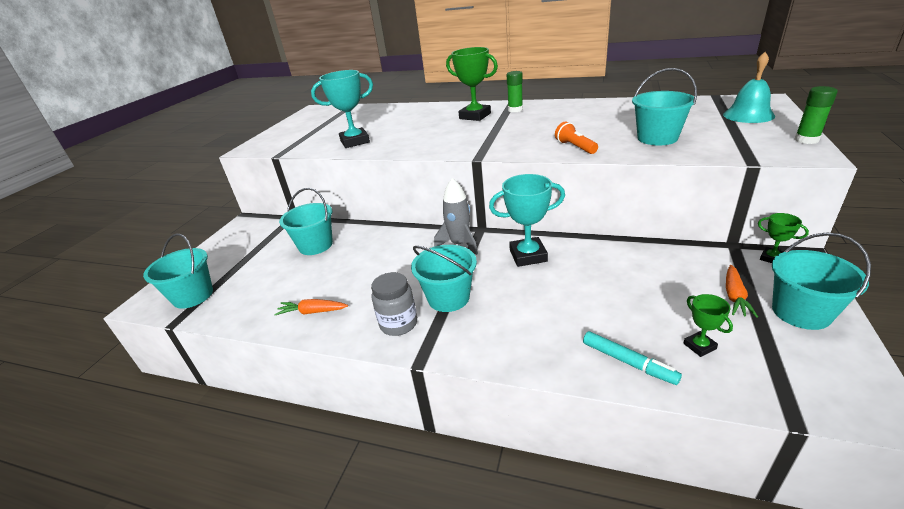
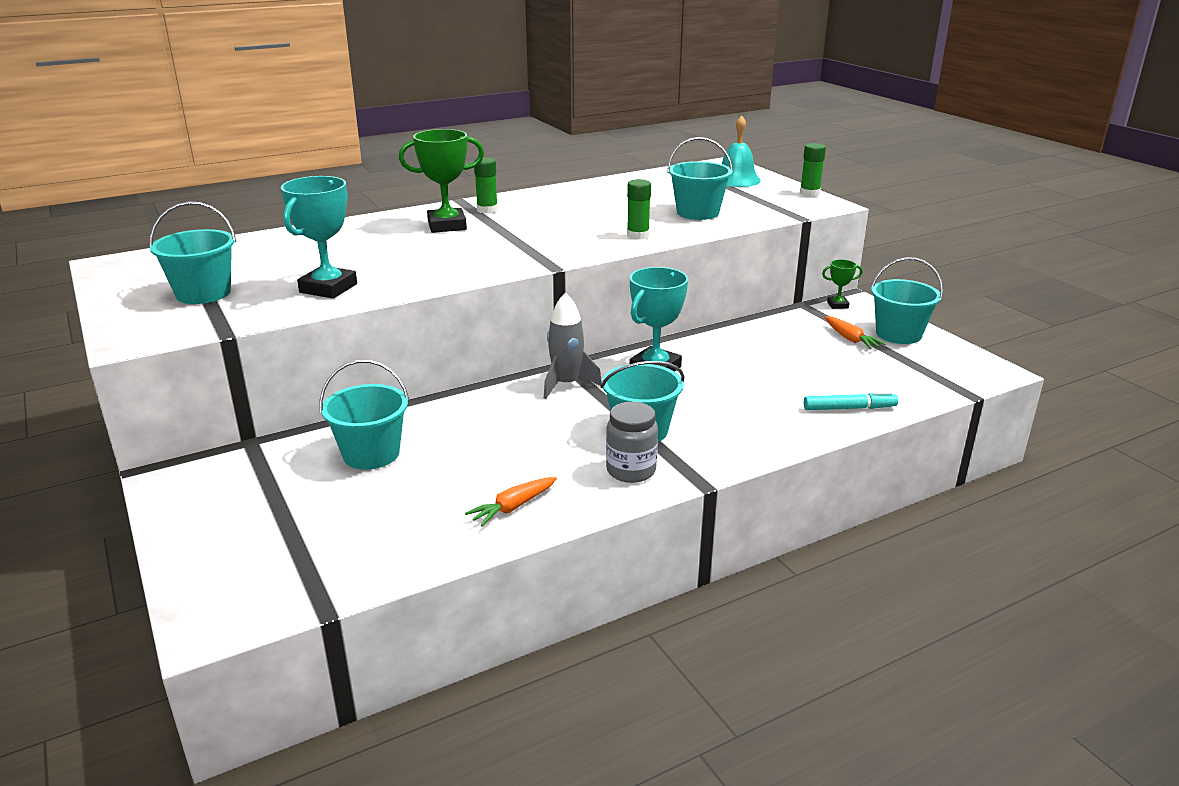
camera: 50 degrees left, 5 degrees down
turquoise bucket [143,233,213,309] -> turquoise bucket moved to [149,201,236,304]
orange flashlight [555,121,598,154] -> green glue stick [627,179,651,240]
green trophy [683,294,733,357] -> none

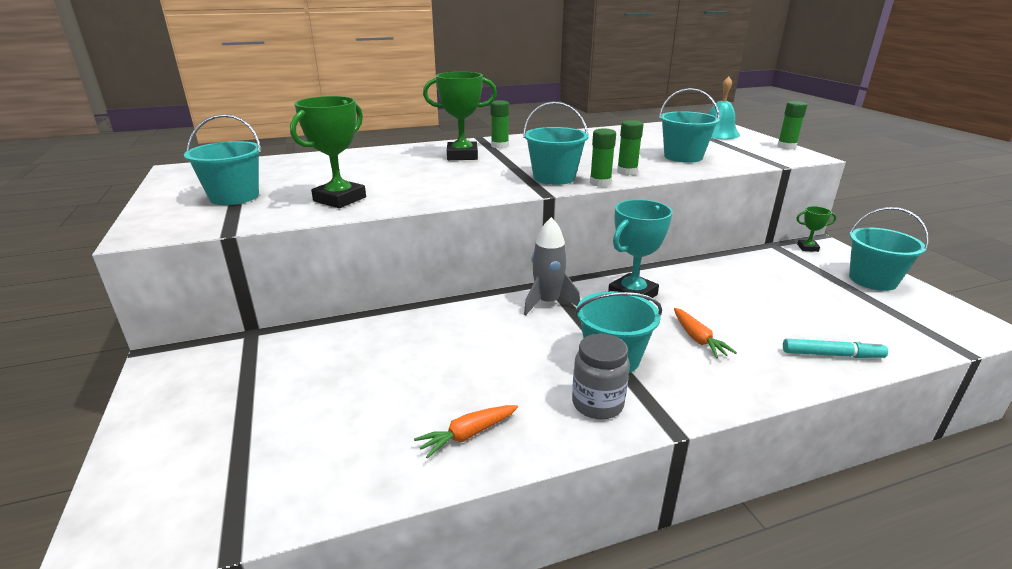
camera: 10 degrees right, 0 degrees up
turquoise trophy [281,176,357,299] -> green trophy [290,96,366,208]
turquoise bucket [319,360,409,470] -> turquoise bucket moved to [523,102,589,185]
orange carrot [825,316,886,349] -> orange carrot moved to [674,308,737,358]
none -> green glue stick [590,128,616,187]

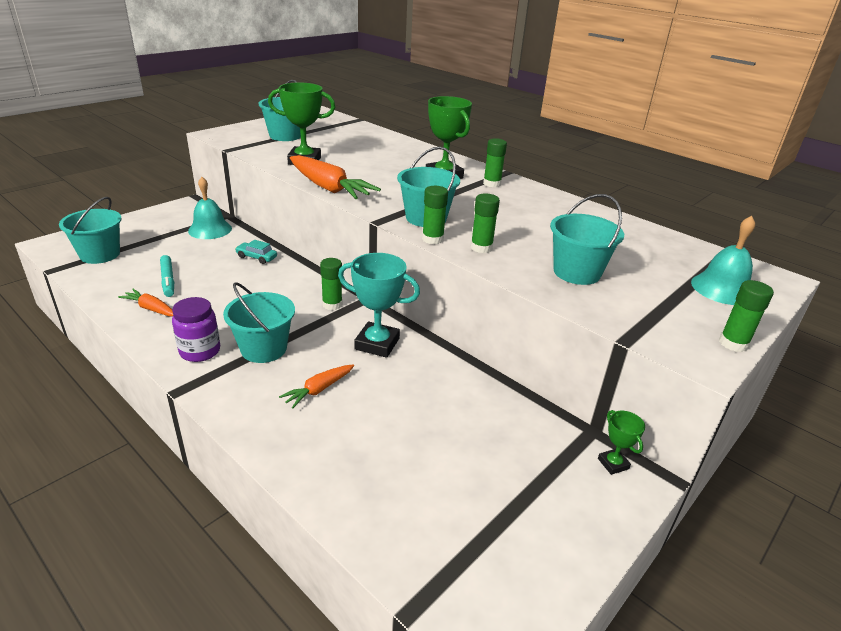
camera: 60 degrees right, 5 degrees up
grey rocket [524,217,580,316] -> green glue stick [320,258,343,310]
grey jar [572,334,630,420] -> purple jar [172,297,220,362]
turquoise marker [783,339,888,358] -> turquoise marker moved to [160,255,174,297]
turquoise bucket [849,207,929,291] -> turquoise bucket moved to [59,197,122,264]
none -> turquoise bell [188,177,232,239]
none -> turquoise car [235,240,277,264]
none -> orange carrot [290,155,381,199]

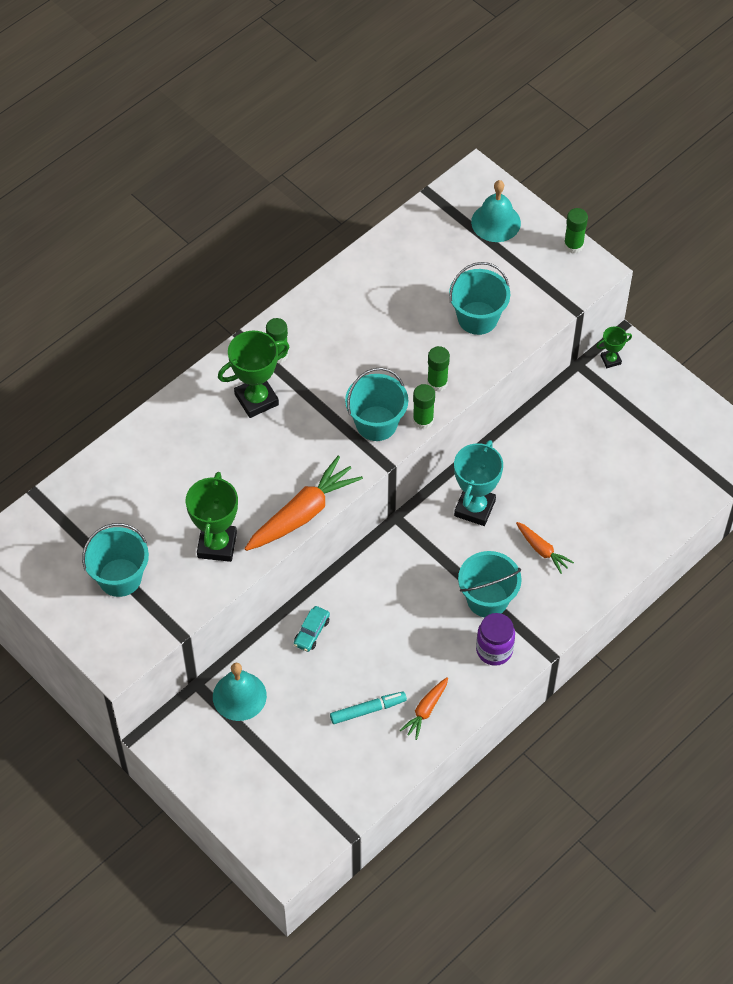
camera: 85 degrees left, 25 degrees up
turquoise bucket [59,197,122,264] -> none
green glue stick [320,258,343,310] -> none

